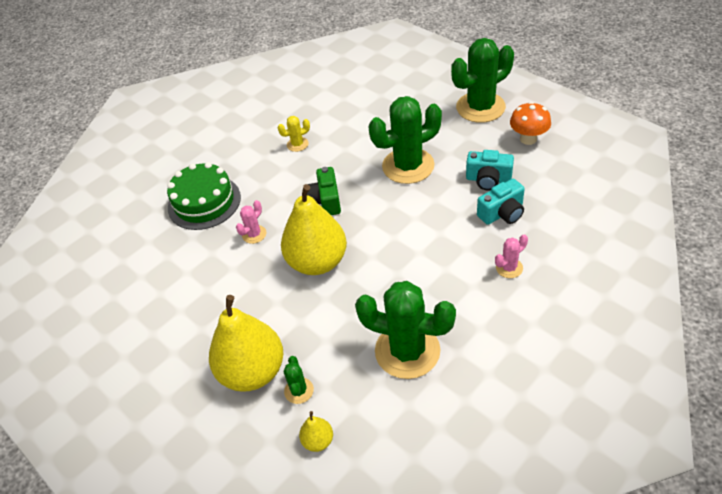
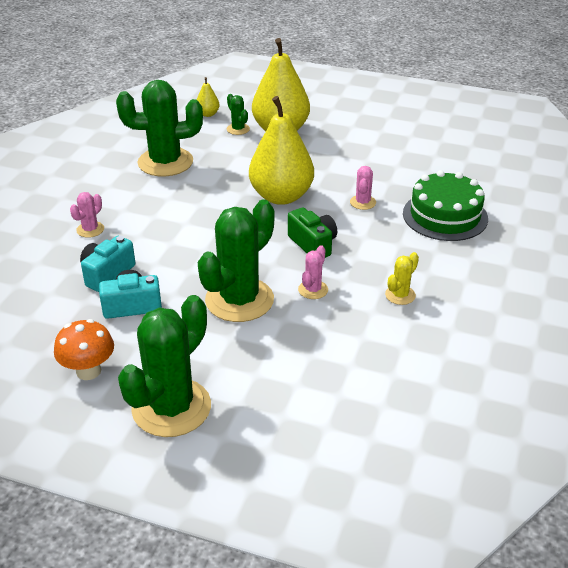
camera: 150 degrees right, 10 degrees down
none -> pink cactus [298,245,328,299]

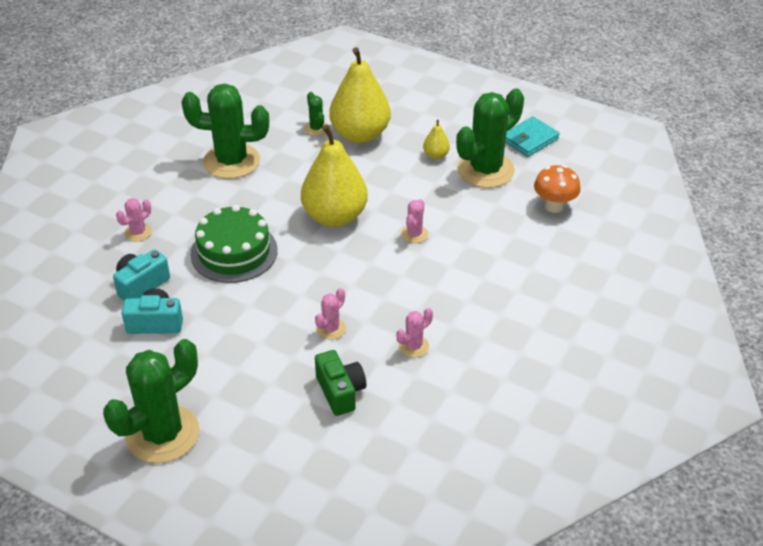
camera: 10 degrees right, 5 degrees up
orange mushroom [54,319,114,380] -> orange mushroom moved to [534,165,580,213]
yellow pear [197,77,220,117] -> yellow pear moved to [423,120,450,159]
green cactus [198,200,275,322] -> green cactus moved to [456,88,524,188]
green camera [288,207,337,258] -> green camera moved to [315,350,366,416]
yellow cactus [385,252,419,305] -> pink cactus [396,308,433,357]
green cake [403,170,488,241] -> green cake moved to [190,205,278,283]
none -> turquoise wallet [505,116,560,157]

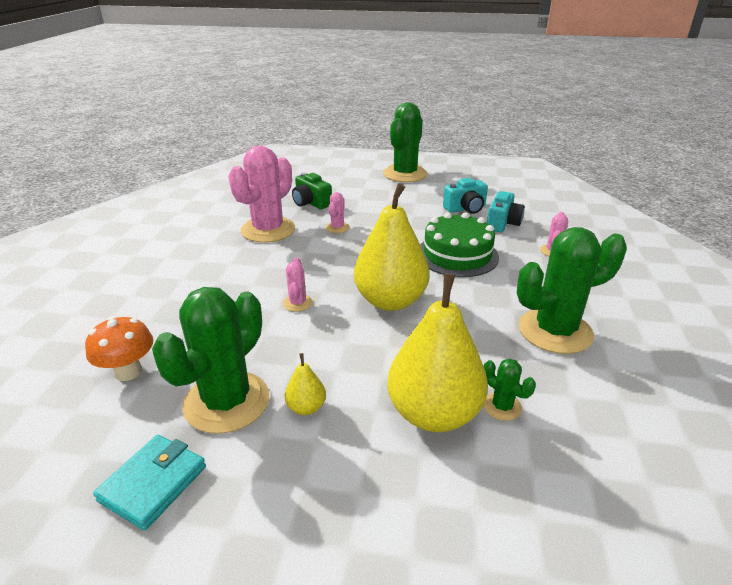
camera: 160 degrees right, 10 degrees down
pink cactus [396,308,433,357] -> pink cactus [228,146,295,243], size x2.25

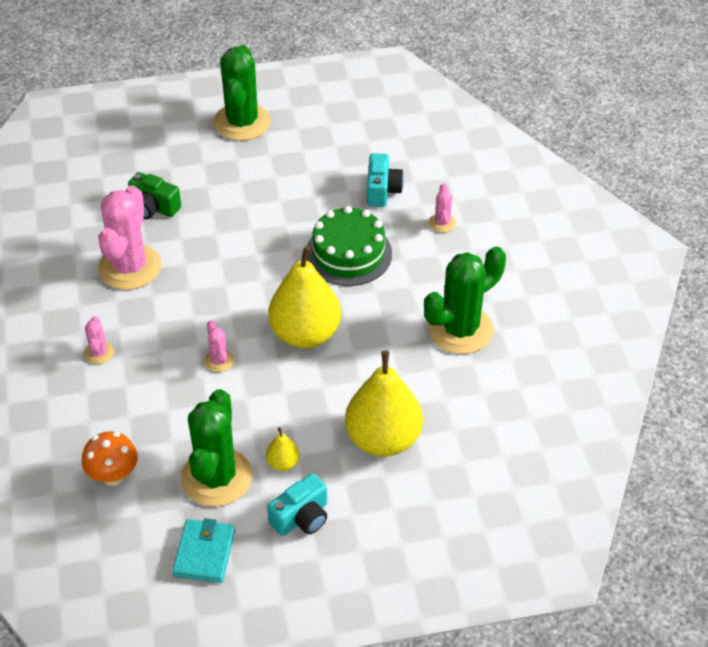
camera: 20 degrees left, 15 degrees up
pink cactus [326,192,349,233] -> pink cactus moved to [84,316,114,364]
turquoise camera [443,178,488,214] -> turquoise camera moved to [267,473,327,536]
green cactus [484,358,536,421] -> none

